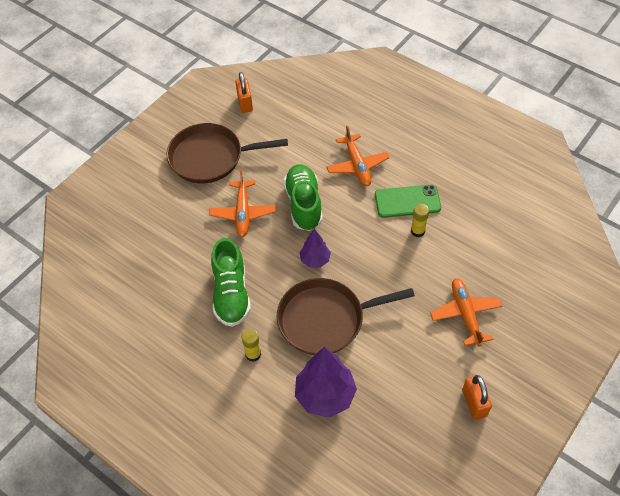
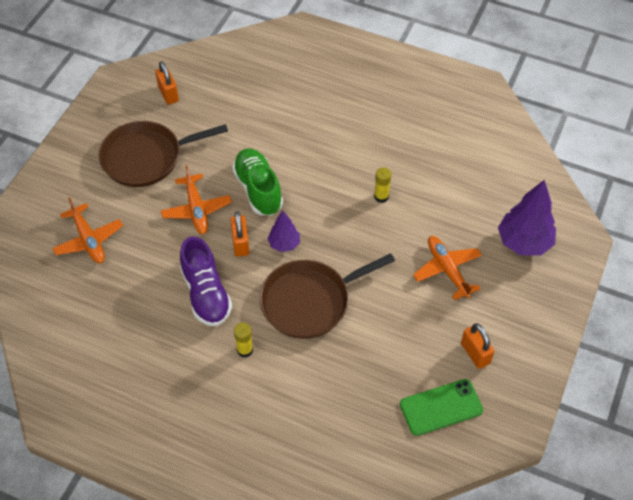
camera: 15 degrees left, 0 degrees up
green shoe [211,238,251,327] -> purple shoe [180,236,232,326]
purple tree [295,347,357,418] -> purple tree moved to [498,180,556,256]
orange plane [326,126,389,186] -> orange plane moved to [52,197,123,263]
green phone [375,185,441,218] -> green phone moved to [400,379,483,436]
none -> orange padlock [230,211,249,257]

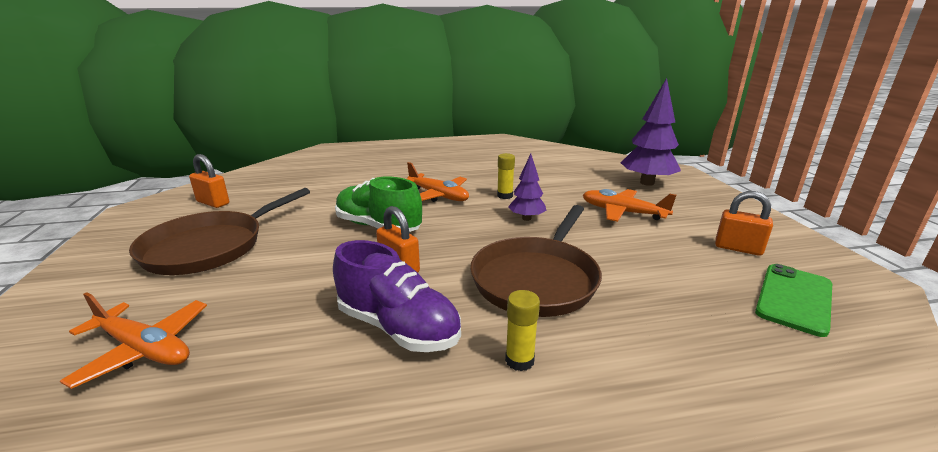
camera: 35 degrees left, 30 degrees down
orange plane [161,165,232,234] -> orange plane moved to [407,162,469,202]
purple tree [268,210,300,252] -> purple tree moved to [508,154,547,221]

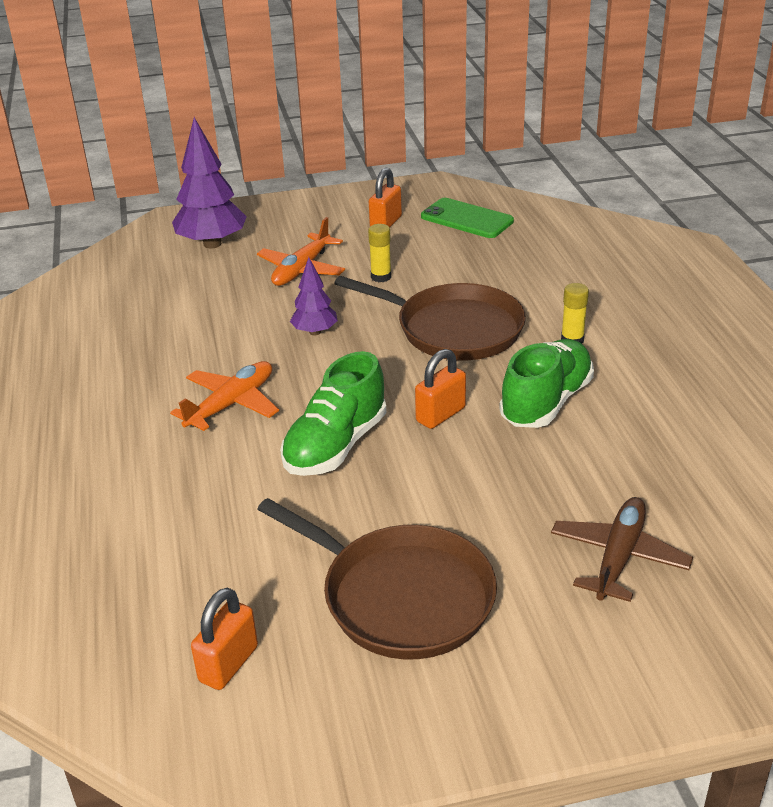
camera: 90 degrees left, 10 degrees up
orange plane [60,292,207,389] -> brown plane [551,497,693,602]
purple shoe [333,240,461,352] -> green shoe [499,339,594,428]
yellow glue stick [497,153,515,199] -> yellow glue stick moved to [368,224,391,282]

